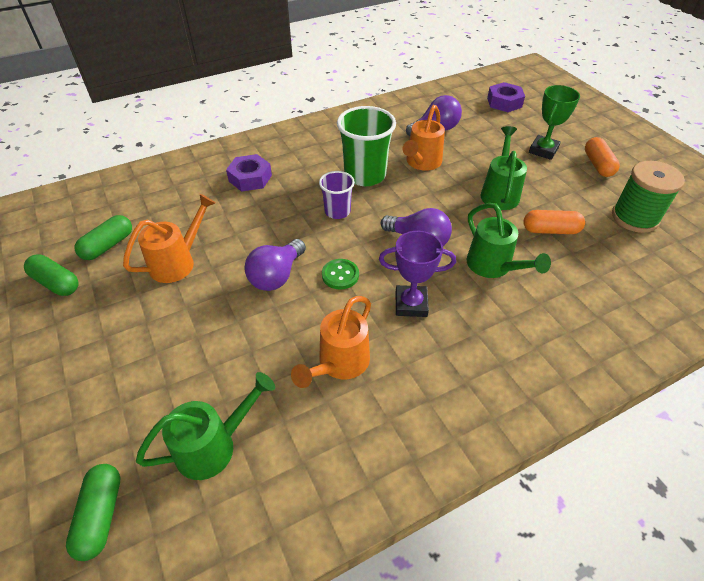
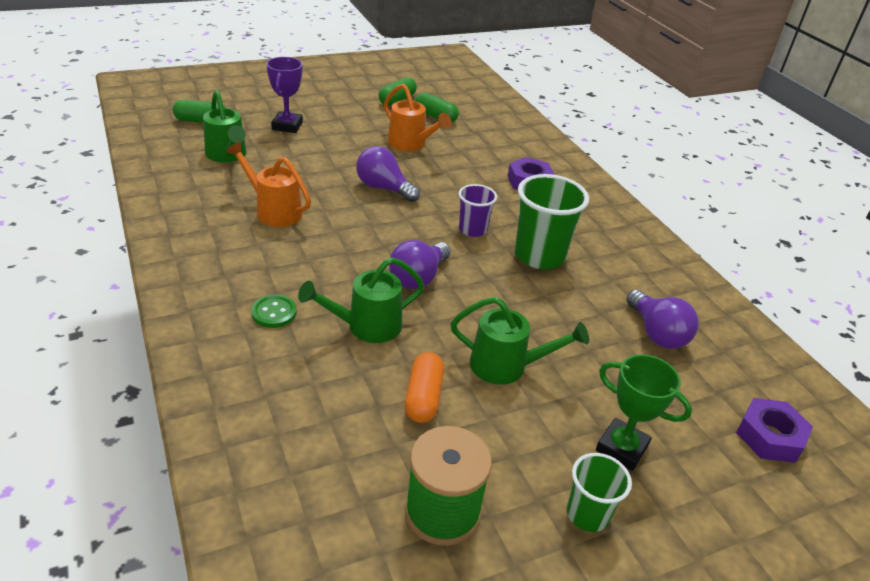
camera: 90 degrees right, 10 degrees down
green button [322,259,359,290] -> green button moved to [251,294,297,328]
purple trophy [379,231,456,317] -> purple trophy moved to [266,57,303,133]
orange watering can [403,105,445,171] -> none
orange capsule [585,137,620,177] -> green cup [567,453,632,532]

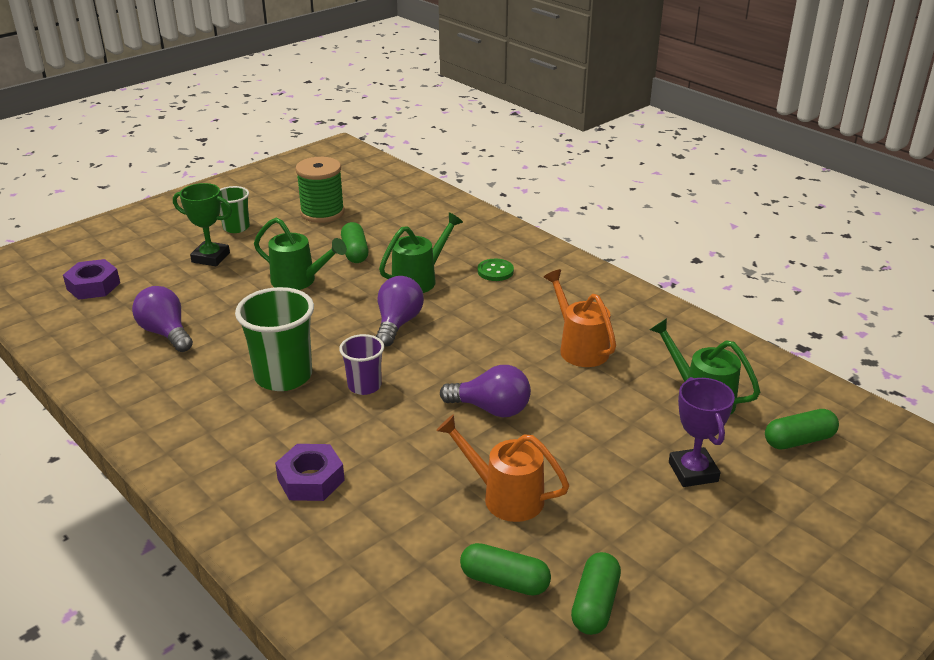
camera: 165 degrees right, 5 degrees down
orange watering can [226,141,311,227] -> orange watering can turned 135 degrees counterclockwise [543,269,616,367]
orange capsule [405,352,444,423] -> green capsule [341,222,369,263]
green watering can [450,297,589,385] -> green watering can turned 150 degrees counterclockwise [254,218,347,290]

